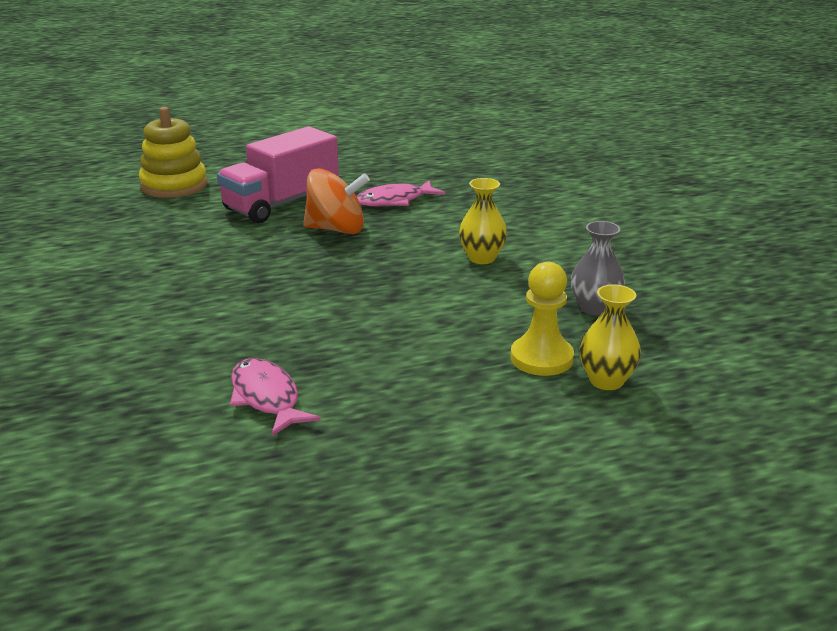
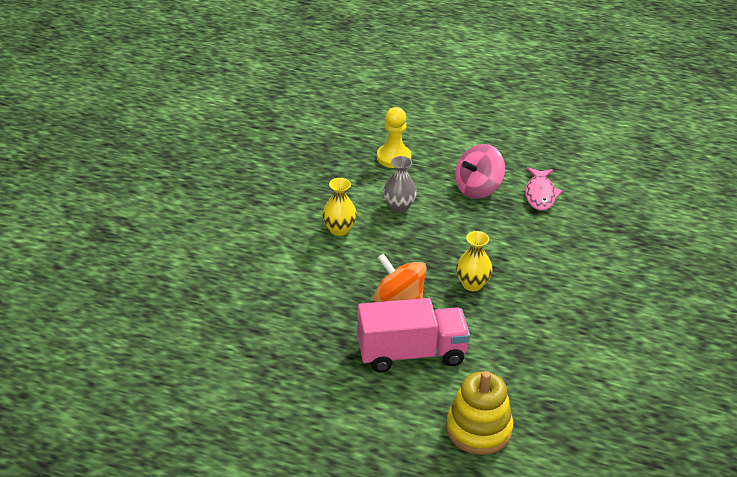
camera: 145 degrees left, 10 degrees up
pink fish [357,180,445,207] -> none
grey vase [571,221,625,315] -> grey vase moved to [383,156,417,213]
yellow vase [579,284,641,390] -> yellow vase moved to [456,231,493,291]
none -> pink spinning top [455,144,505,199]

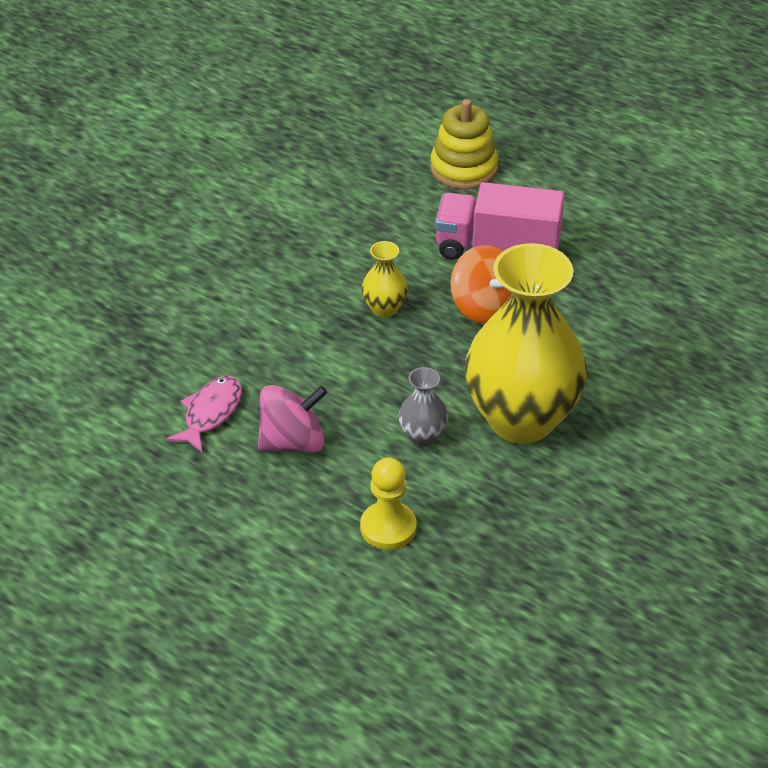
camera: 160 degrees left, 5 degrees up
yellow vase [322,178,357,236] -> yellow vase [464,243,587,443], size x2.44

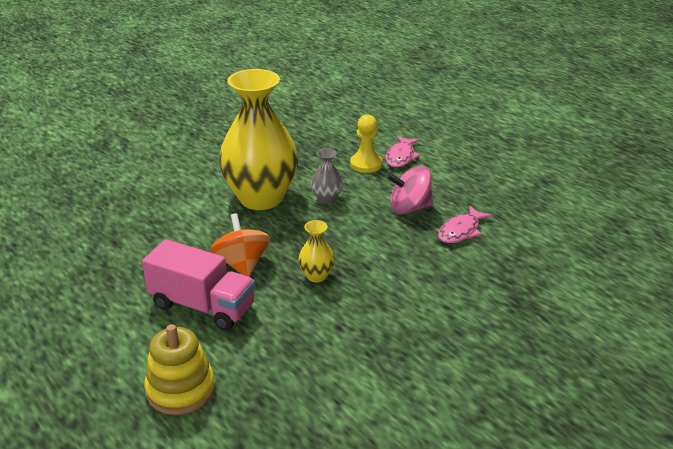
camera: 165 degrees left, 10 degrees down
none -> pink fish [386,136,421,167]

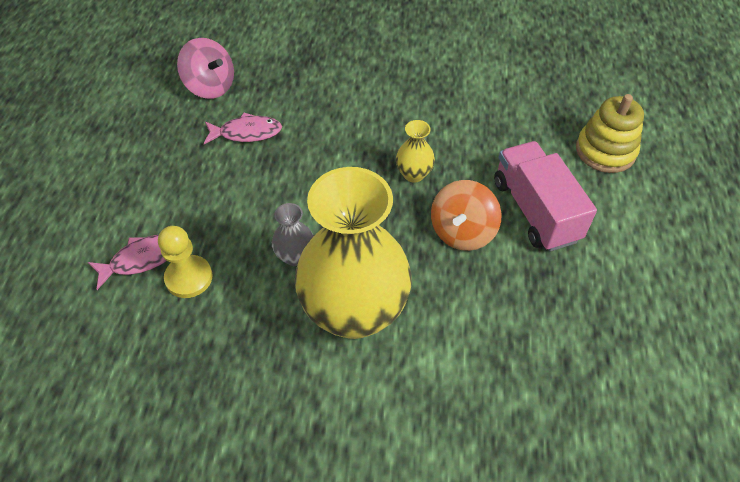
camera: 135 degrees left, 20 degrees up
pink spinning top [387,166,433,215] -> pink spinning top moved to [177,38,234,99]

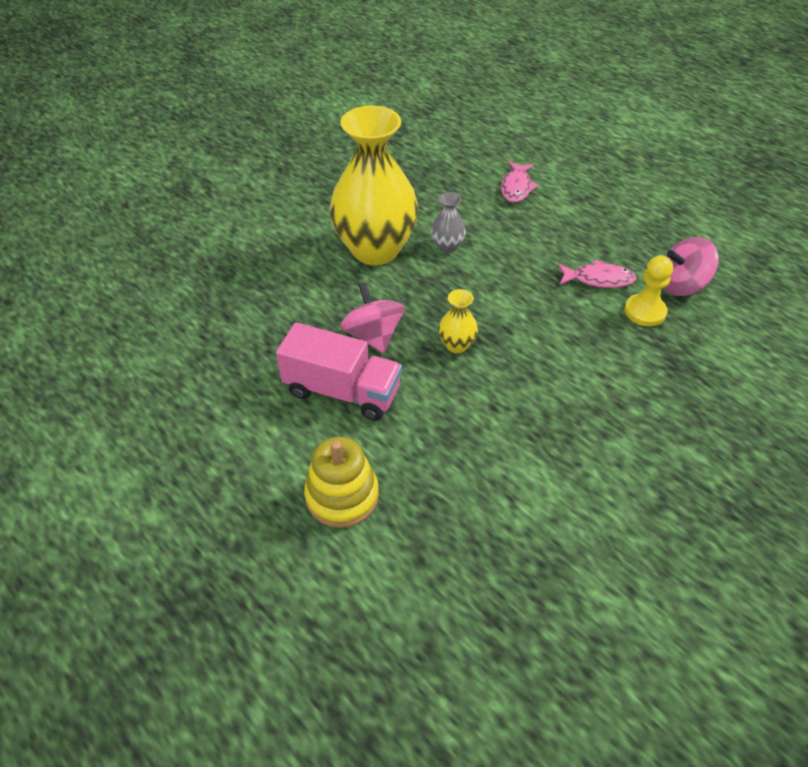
camera: 130 degrees right, 5 degrees down
yellow pawn [158,226,213,298] -> yellow pawn moved to [625,256,673,326]
pink fish [204,113,282,144] -> pink fish turned 120 degrees counterclockwise [558,259,636,288]
orange spinning top [431,180,501,251] -> pink spinning top [340,282,405,353]

